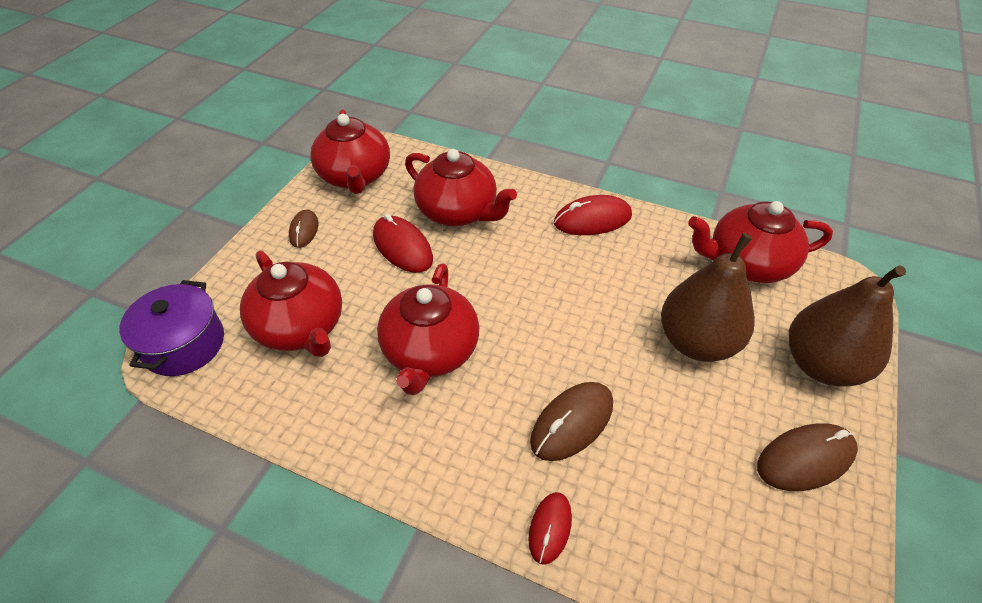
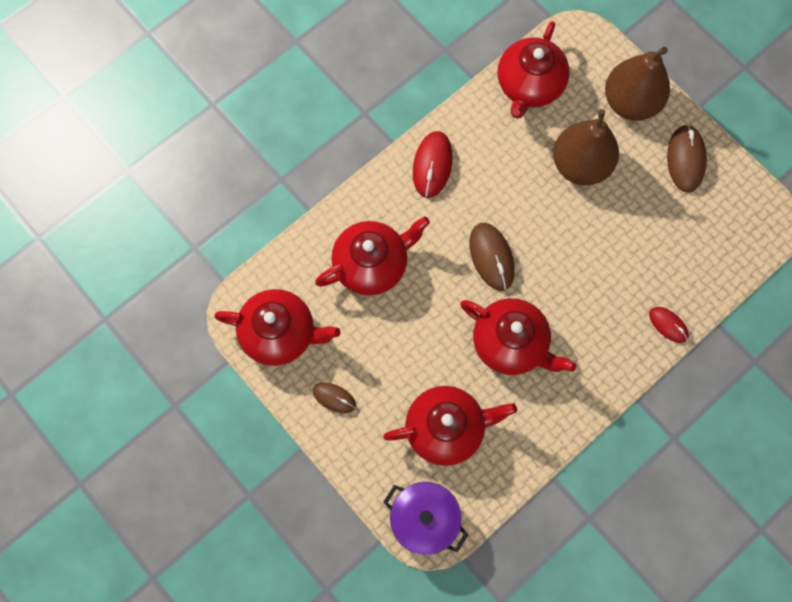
camera: 65 degrees left, 25 degrees up
red mouse [373,214,433,273] -> none
brown mouse [530,382,613,461] -> brown mouse moved to [469,223,515,291]

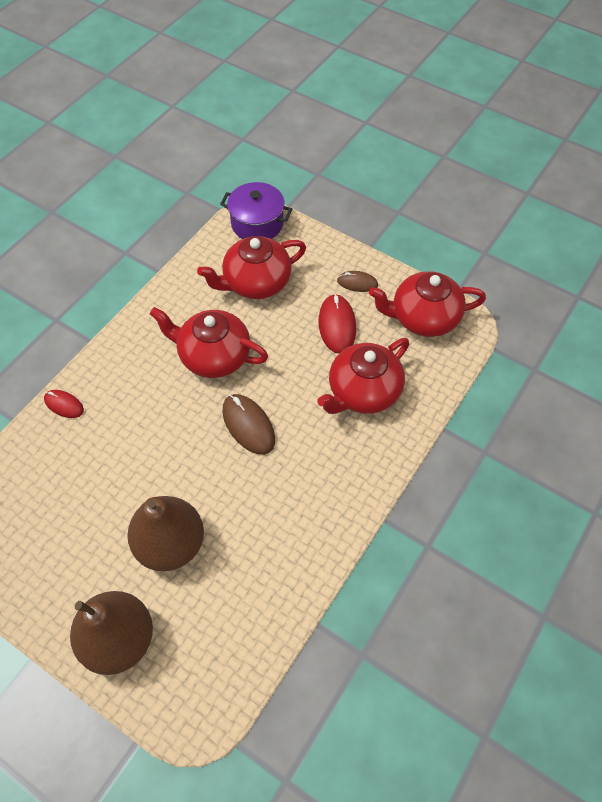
camera: 165 degrees right, 15 degrees down
red mouse [413,131,453,198] -> red mouse moved to [319,294,356,353]
red teapot [498,21,570,119] -> none
brown mouse [667,125,707,193] -> none

